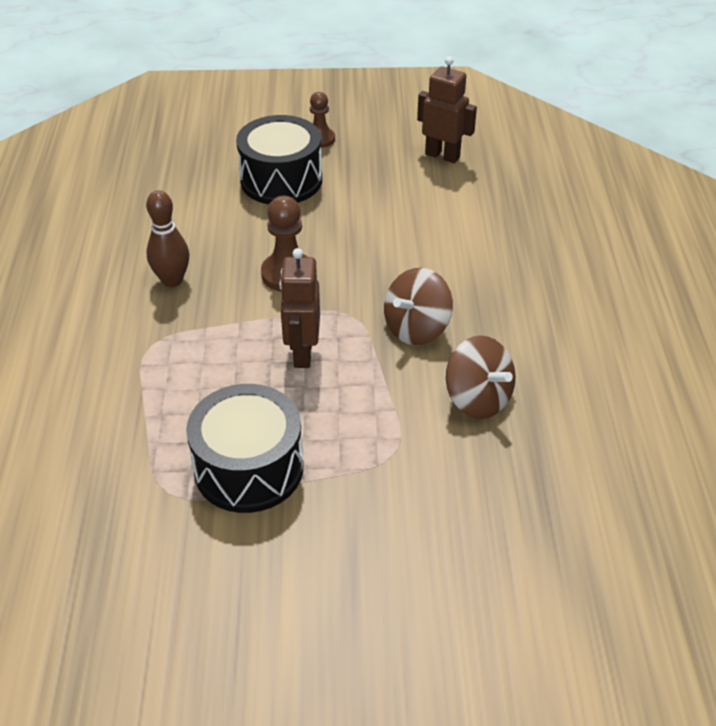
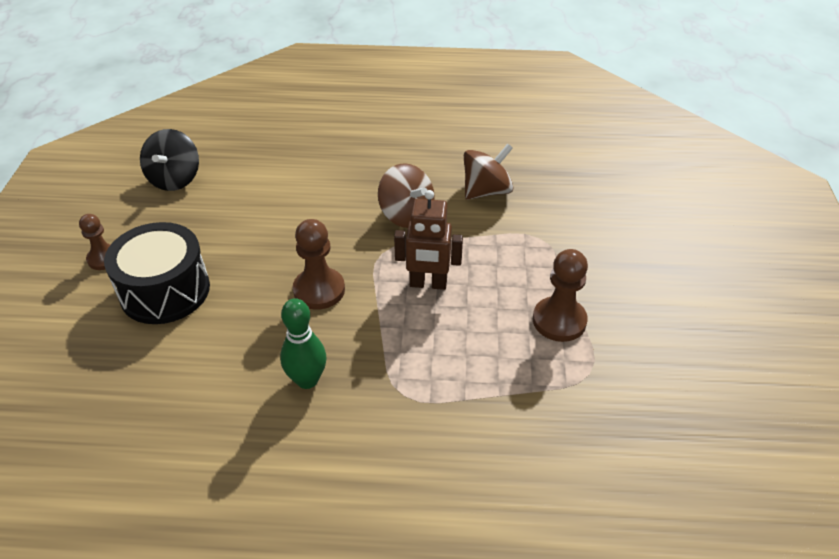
camera: 85 degrees left, 0 degrees up
brown bowling pin [146,190,189,287] -> green bowling pin [280,298,326,389]
black drum [186,384,304,513] -> brown pawn [533,249,588,342]
brown robot [417,56,477,163] -> black spinning top [140,129,199,191]

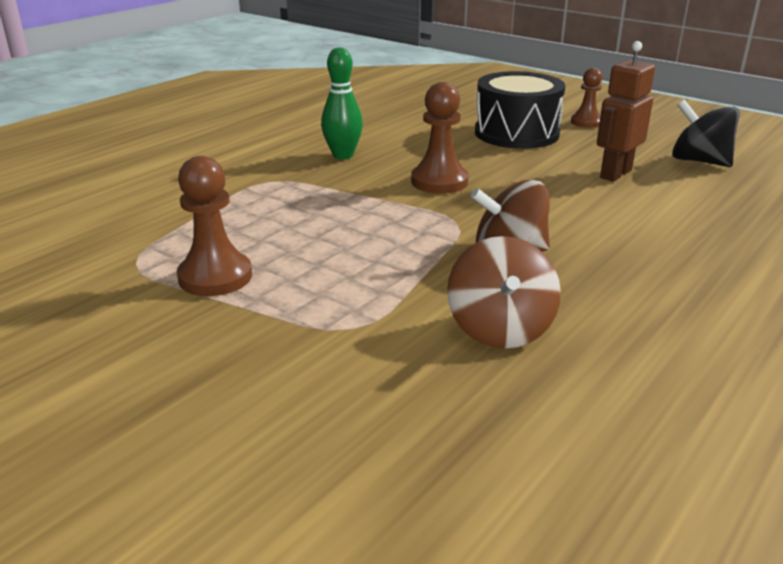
camera: 125 degrees right, 15 degrees down
brown robot [394,190,463,290] -> brown robot moved to [597,41,655,182]

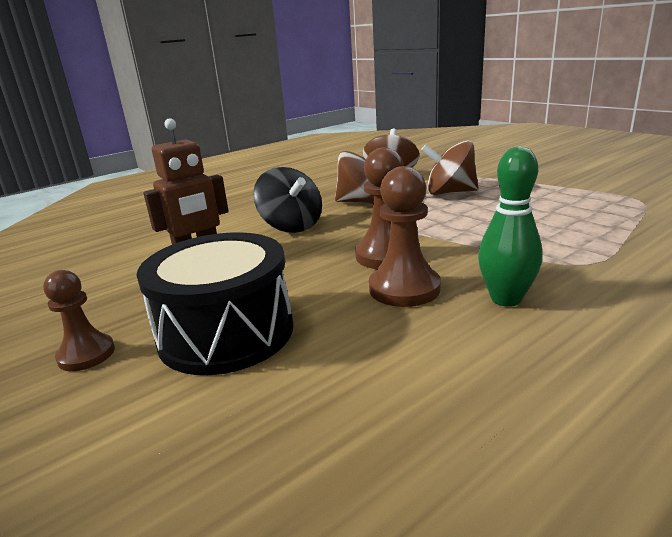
camera: 165 degrees left, 5 degrees down
brown pawn [177,156,252,296] -> brown pawn moved to [369,166,441,307]
black spinning top [672,100,740,167] -> black spinning top moved to [253,167,322,233]
none -> brown spinning top [421,140,478,195]

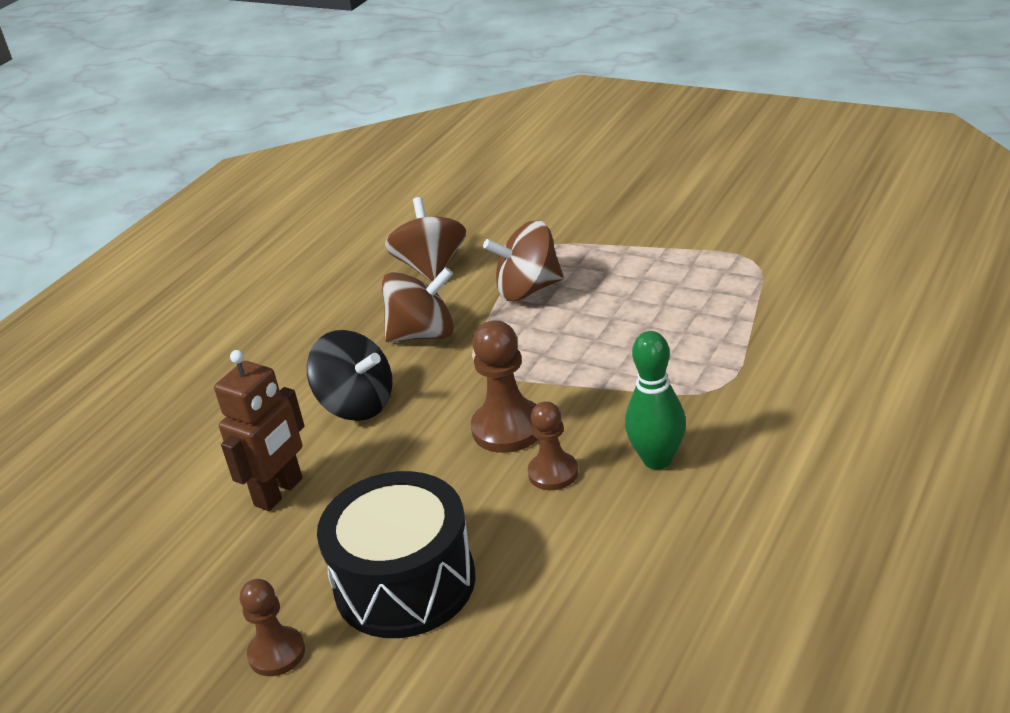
camera: 20 degrees left, 10 degrees up
brown pawn [369,166,441,307] -> brown pawn [528,401,578,490], size x0.65

